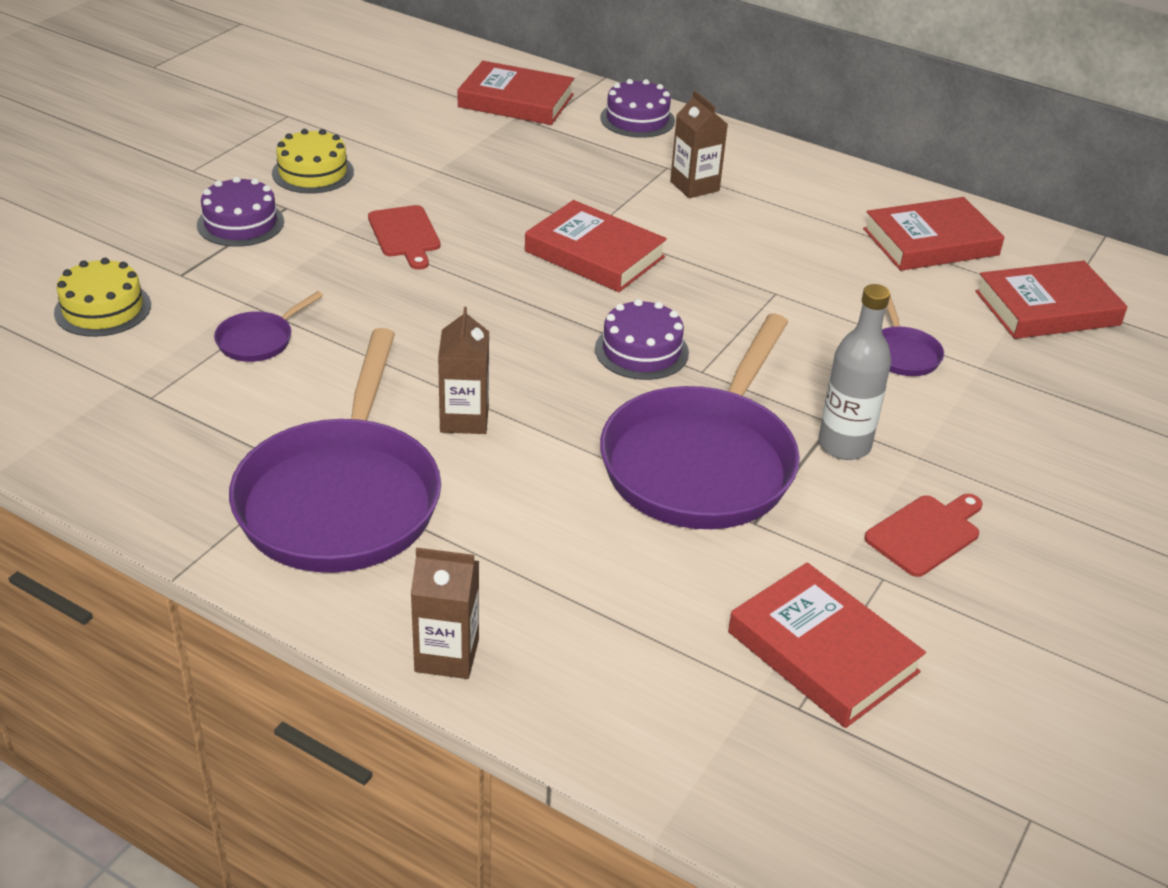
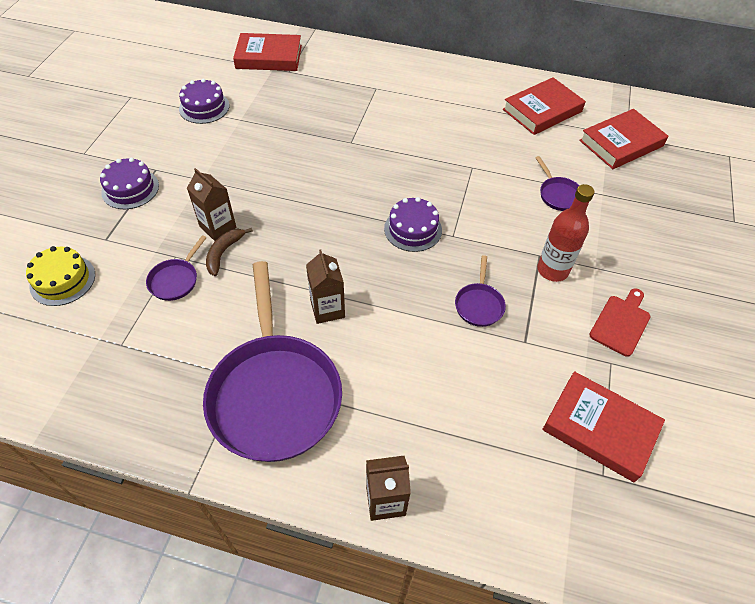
camera: 15 degrees left, 15 degrees up
yellow cake [272,129,354,193] -> none
red cutting board [368,205,441,270] -> none
red book [525,200,667,292] -> none
purple cake [600,79,675,138] -> purple cake moved to [179,78,229,124]
purple pan [600,314,800,529] -> purple pan [455,255,506,327], size x0.42
brown carton [670,91,728,198] -> brown carton moved to [187,168,236,241]
grey bottle [818,284,891,460] -> red bottle [537,184,595,282]
none -> brown banana [206,228,253,276]

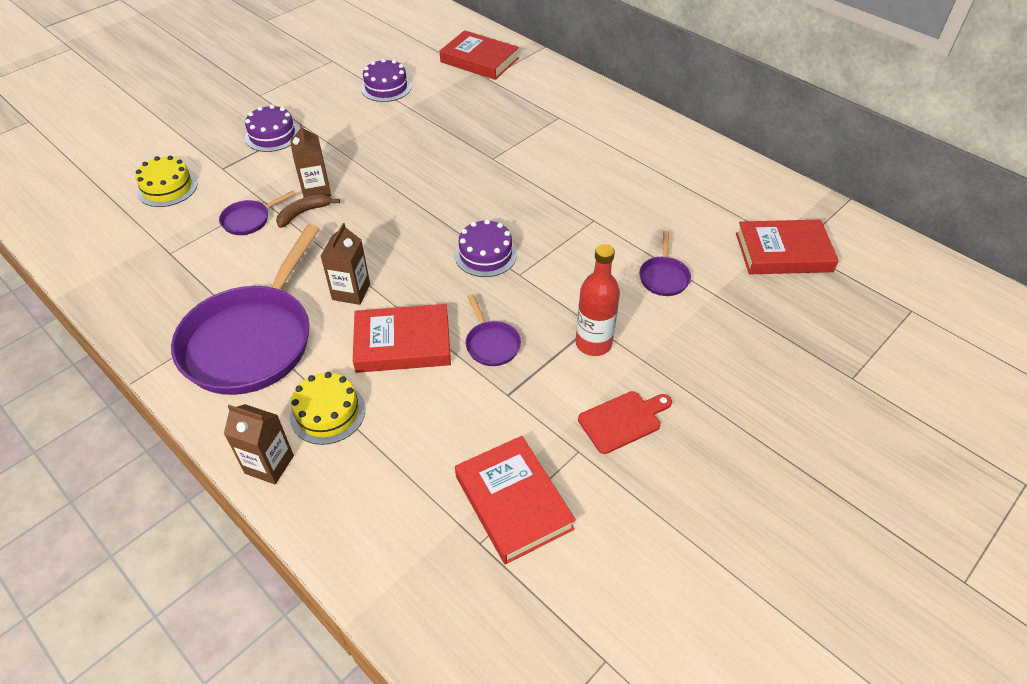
camera: 30 degrees right, 5 degrees down
purple pan [455,255,506,327] -> purple pan turned 60 degrees counterclockwise [466,294,521,366]
red book [503,77,586,135] -> red book moved to [353,304,451,373]
none -> yellow cake [290,372,366,445]

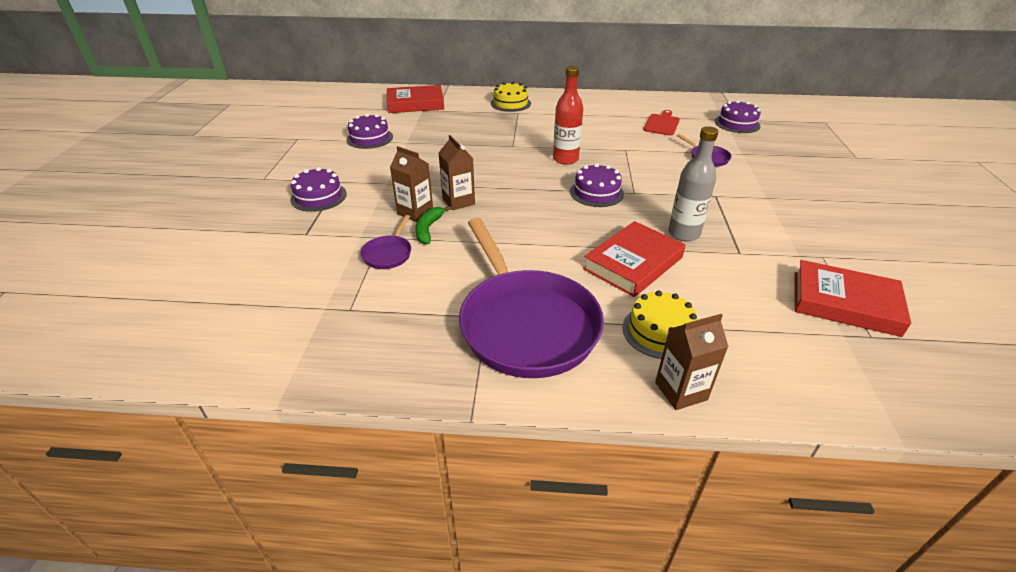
camera: 40 degrees left, 10 degrees down
yellow cake [135,156,198,207] -> yellow cake moved to [491,82,531,112]
brown banana [276,194,340,228] -> green banana [415,206,452,245]
brown carton [321,223,370,305] -> brown carton moved to [438,135,475,210]
purple pan [466,294,521,366] -> grey bottle [668,126,719,242]
red bottle [575,244,620,356] -> red bottle moved to [553,66,583,165]
red cutting board [578,391,672,454] -> red cutting board moved to [643,110,680,136]
red book [736,220,839,274] -> purple cake [715,100,761,133]

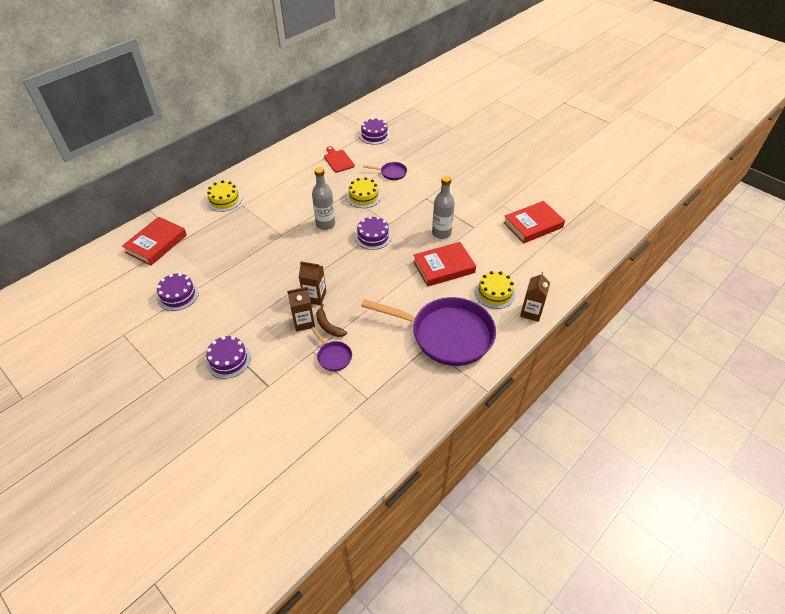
camera: 50 degrees left, 10 degrees up
green banana [415,206,452,245] -> brown banana [316,303,347,337]
red bottle [553,66,583,165] -> grey bottle [312,167,335,230]
red book [583,221,686,297] -> red book turned 75 degrees clockwise [413,242,476,287]
none -> yellow cake [346,177,381,208]

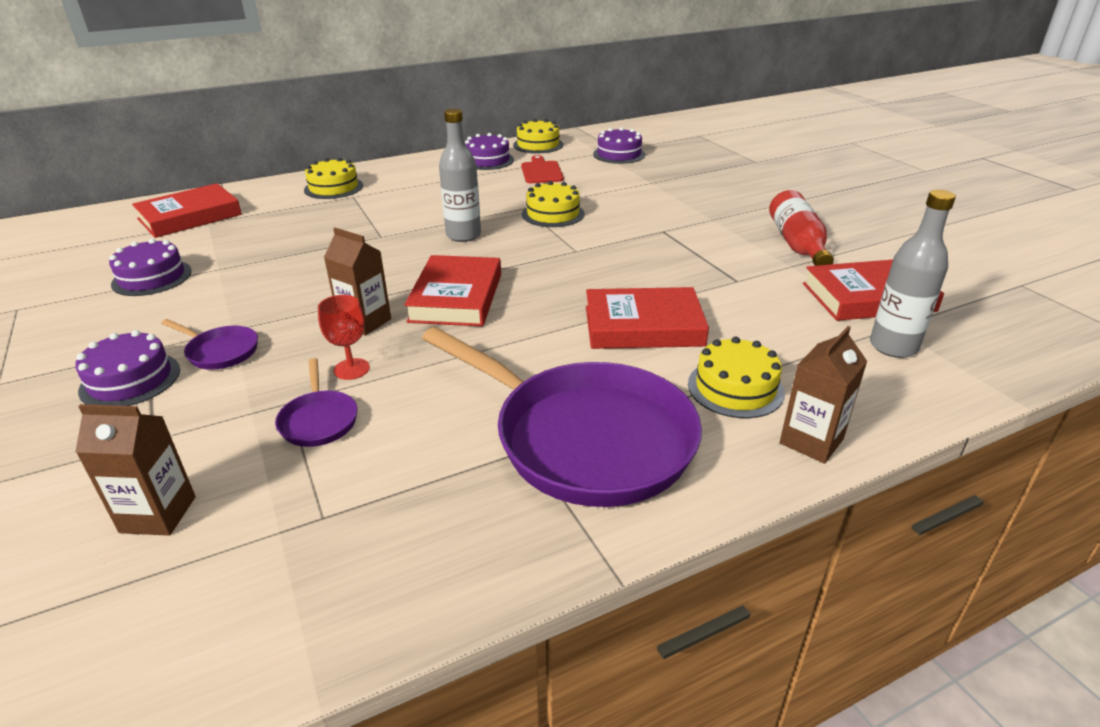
camera: 20 degrees right, 15 degrees down
brown carton [287,287,315,332] -> brown carton moved to [75,404,196,536]
brown banana [316,303,347,337] -> red goblet [318,295,370,380]
purple cake [355,216,392,250] -> purple cake moved to [465,133,514,170]
purple pan [363,162,407,180] -> purple pan moved to [161,319,258,370]
grey bottle [432,176,455,239] -> grey bottle moved to [870,190,956,358]
none -> red book [404,255,501,327]
none -> yellow cake [513,119,563,154]
none -> red bottle [769,190,834,266]

